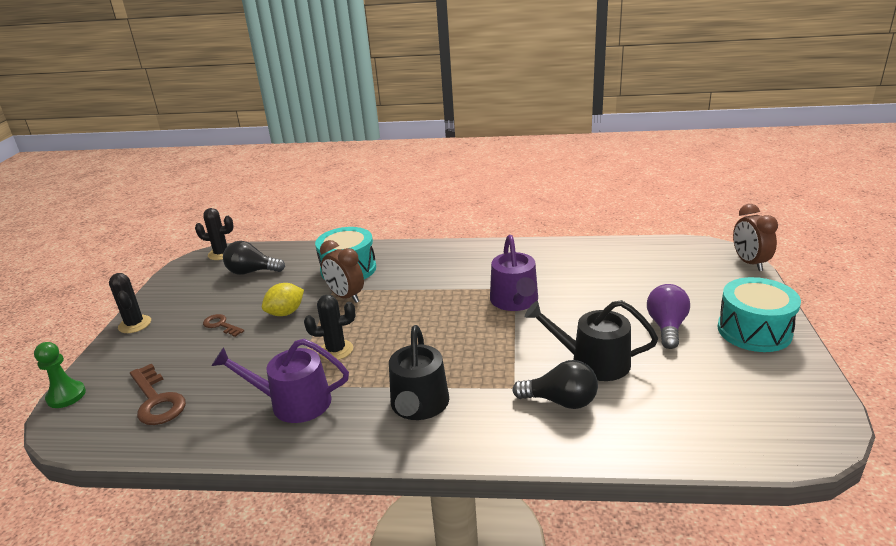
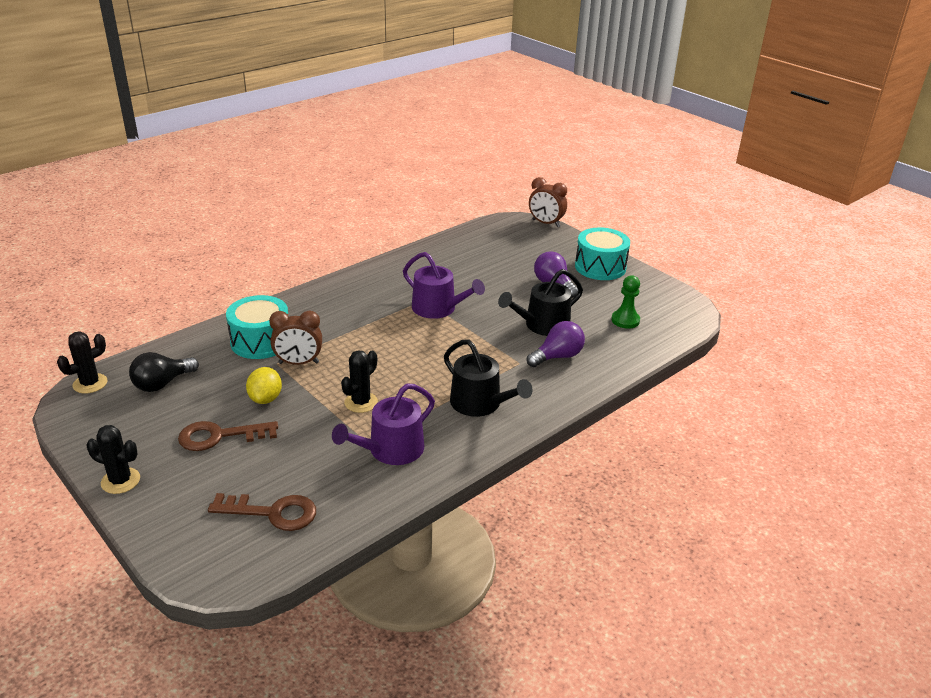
camera: 50 degrees left, 5 degrees up
green pawn [34,342,86,408] -> green pawn moved to [611,275,640,329]
brown key [203,314,244,337] -> brown key [178,421,278,451], size x1.70
black light bulb [512,360,598,409] -> purple light bulb [527,321,585,367]

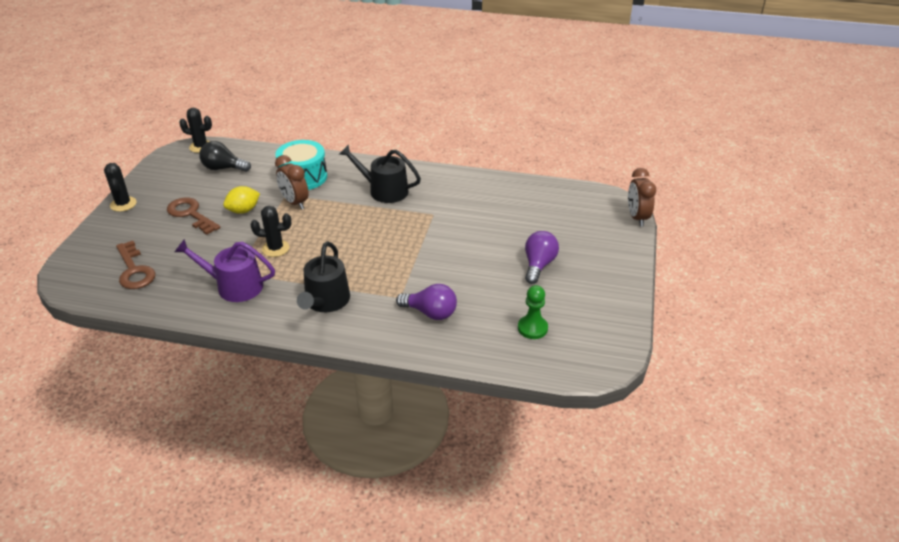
camera: 55 degrees right, 5 degrees up
purple watering can [403,252,485,319] -> none
black watering can [498,269,583,336] -> black watering can moved to [340,145,421,203]
turquoise drum [575,227,630,280] -> none

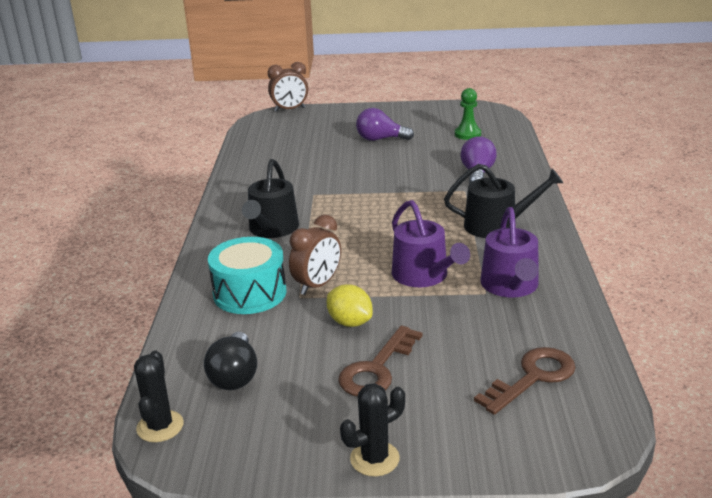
camera: 100 degrees left, 10 degrees down
black cactus [251,206,291,257] -> purple watering can [392,200,470,287]

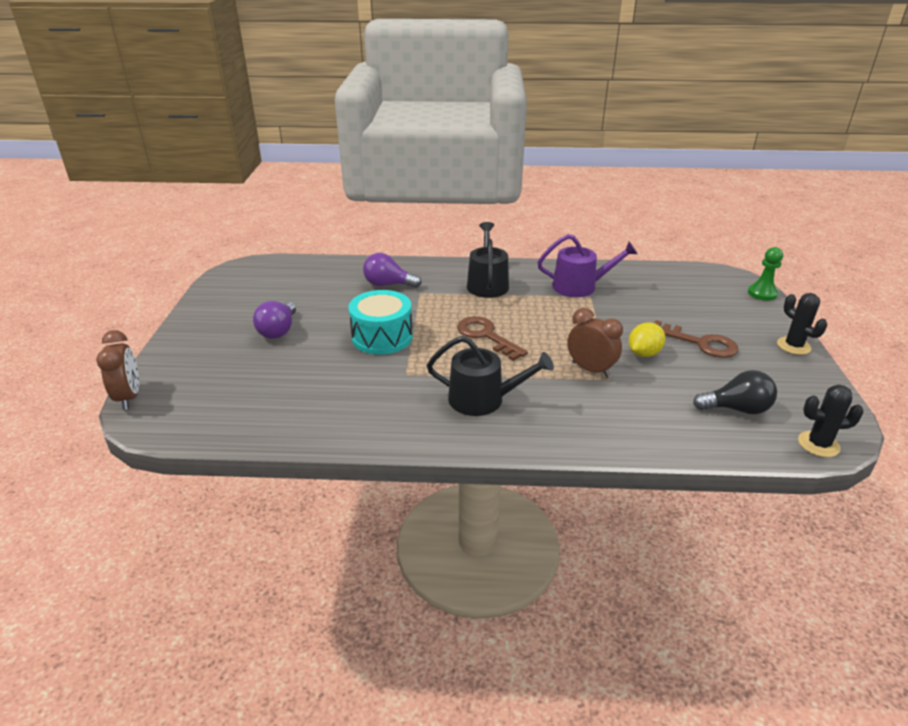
camera: 90 degrees left, 5 degrees up
turquoise drum [208,237,286,314] -> turquoise drum moved to [348,290,413,355]
purple watering can [392,200,470,287] -> none
green pawn [455,88,481,140] -> green pawn moved to [748,247,783,301]
brown key [474,347,575,415] -> brown key moved to [457,316,528,361]

